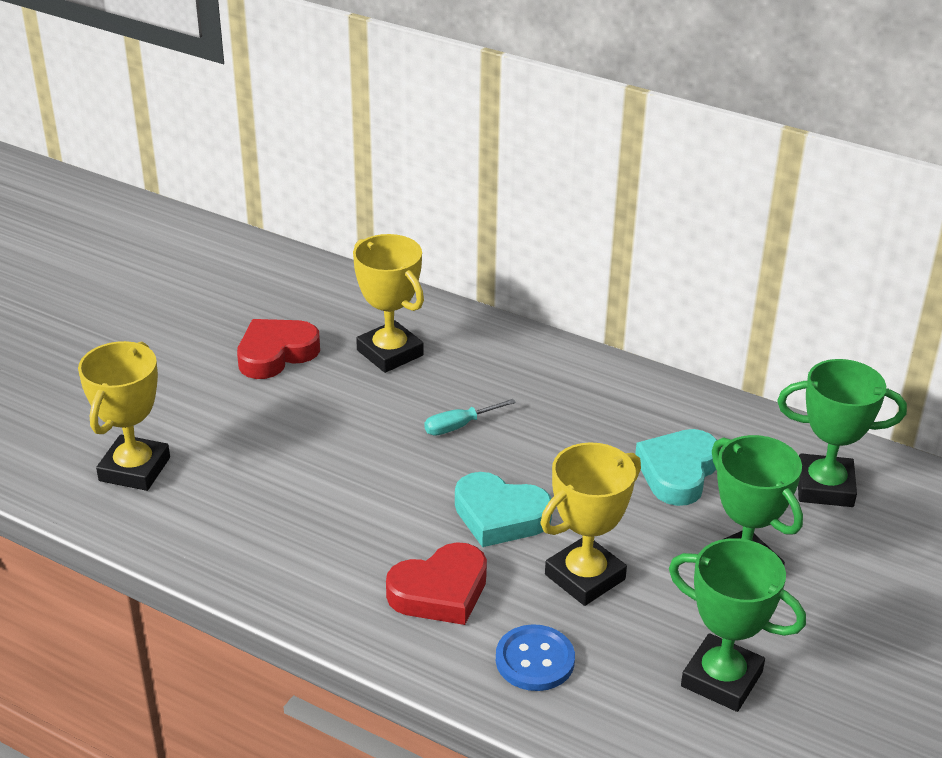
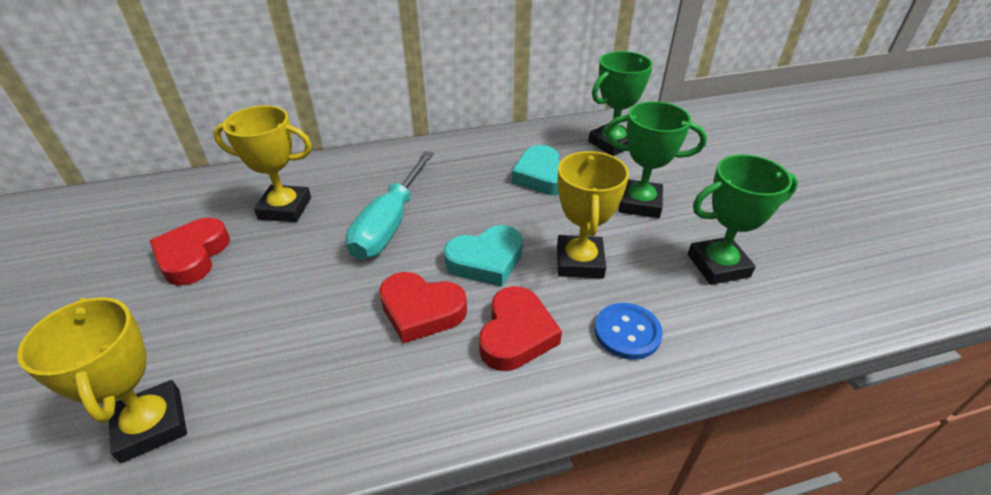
camera: 45 degrees left, 5 degrees up
turquoise screwdriver [424,399,516,436] -> turquoise screwdriver [346,151,434,260], size x2.15
none -> red heart [379,272,467,344]

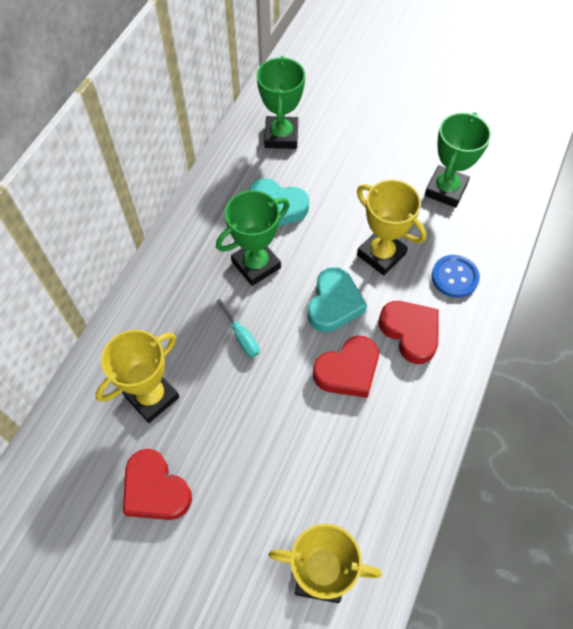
camera: 50 degrees left, 20 degrees up
turquoise screwdriver [346,151,434,260] -> turquoise screwdriver [217,299,259,357], size x0.47
green trophy [605,101,707,218] -> green trophy moved to [216,190,289,286]

